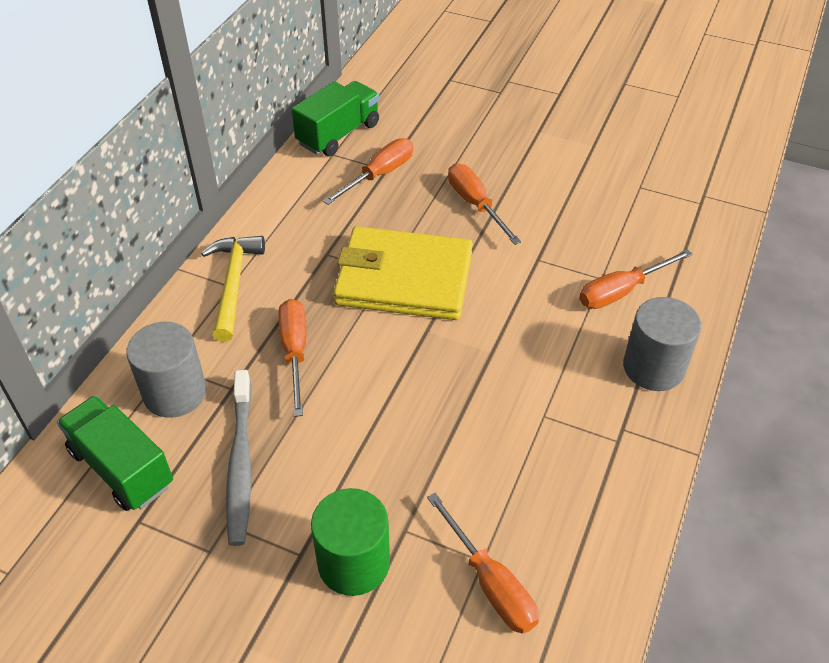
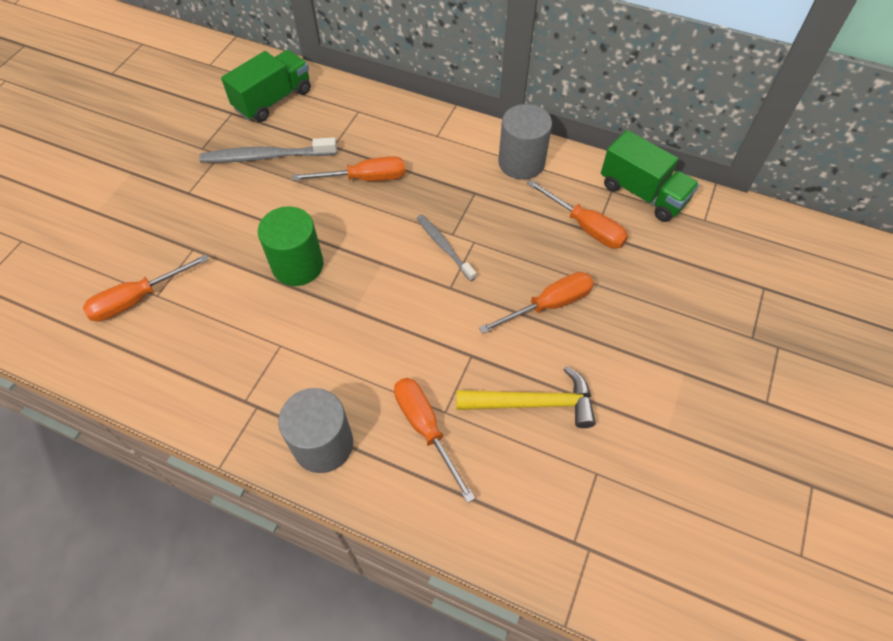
camera: 90 degrees right, 10 degrees up
grey cylinder [126,322,206,418] -> grey cylinder moved to [498,104,552,180]
yellow hammer [201,236,265,342] -> yellow hammer moved to [456,366,596,428]
green cylinder [311,488,390,596] -> green cylinder moved to [258,206,323,286]
yellow wallet [333,226,473,320] -> grey toothbrush [417,215,476,281]

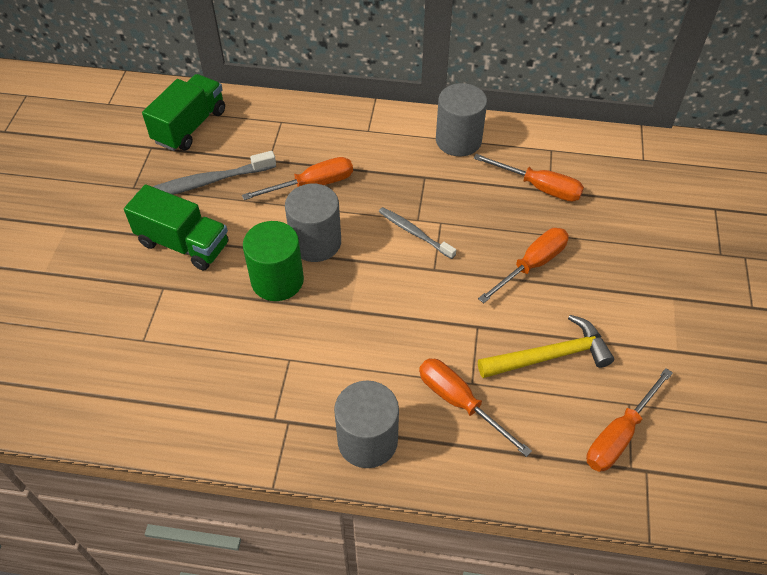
camera: 15 degrees left, 5 degrees down
orange screwdriver [83,254,209,322] -> orange screwdriver moved to [586,368,673,472]
green truck [601,130,699,222] -> green truck moved to [124,184,228,270]
none -> grey cylinder [285,184,341,262]

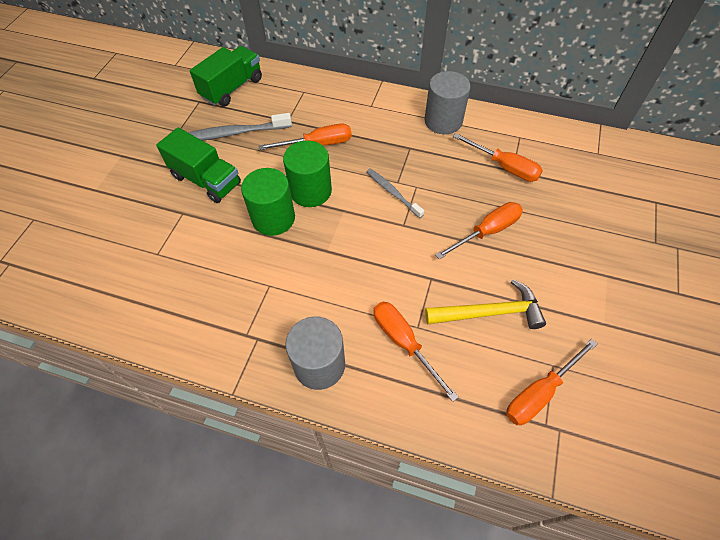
camera: 10 degrees right, 5 degrees up
grey cylinder [285,184,341,262] -> green cylinder [283,141,332,207]

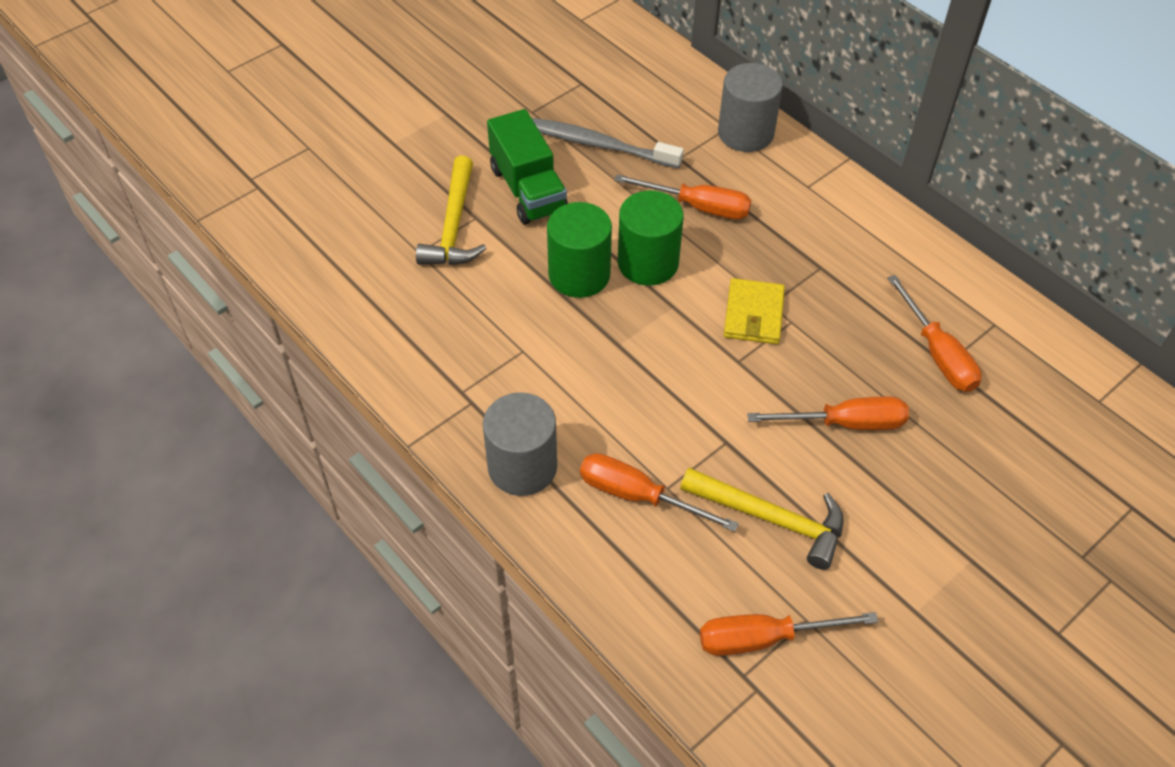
camera: 30 degrees right, 5 degrees down
green truck [190,46,262,106] -> none
grey toothbrush [367,168,424,218] -> yellow wallet [724,278,785,344]
orange screwdriver [374,302,458,402] -> orange screwdriver turned 60 degrees counterclockwise [580,453,739,532]
grey cylinder [424,71,471,134] -> grey cylinder moved to [718,63,783,152]
none -> yellow hammer [416,156,487,265]

